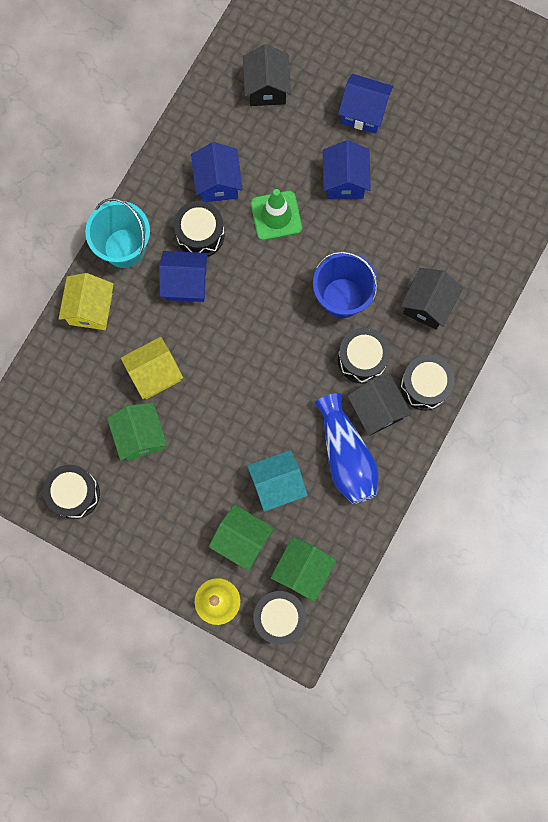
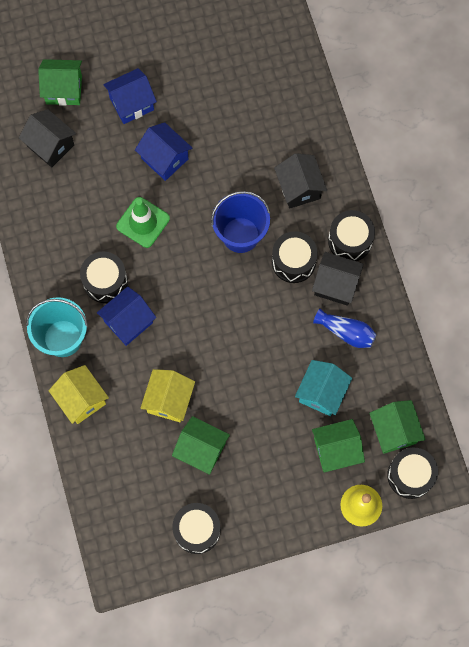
camera: 45 degrees left, 5 degrees down
blue house [191,142,242,202] -> none
blue vase [315,393,378,504] -> blue vase [313,309,377,348], size x0.64
none -> green house [38,59,82,106]

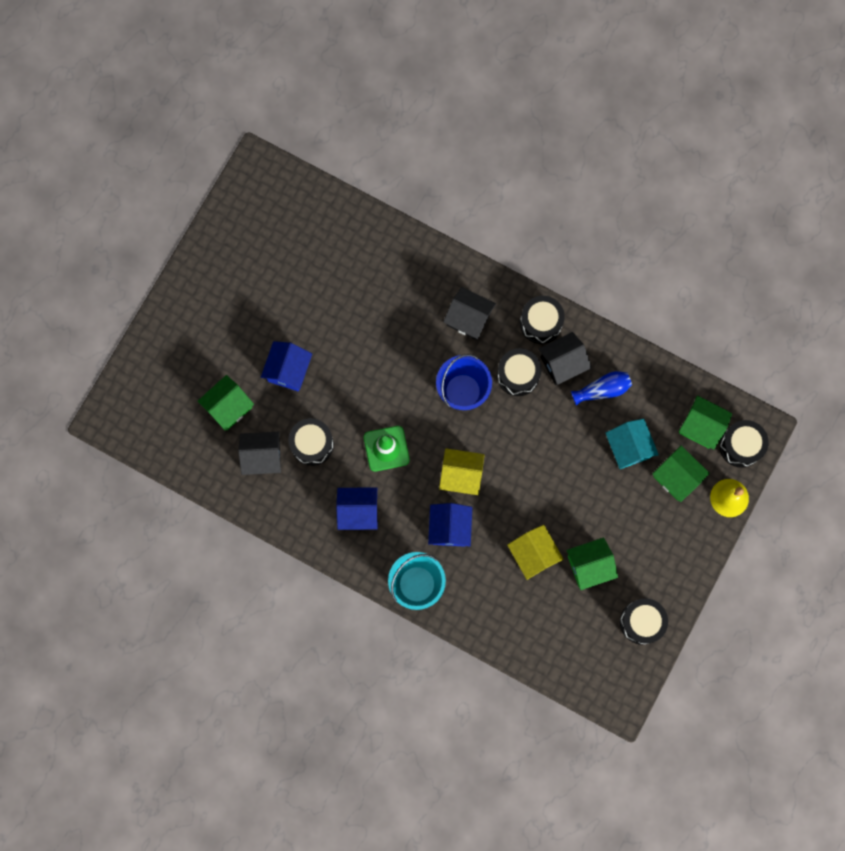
camera: 45 degrees left, 5 degrees up
yellow house [49,365,109,424] -> yellow house moved to [439,448,484,495]
black drum [80,251,128,303] -> black drum moved to [288,418,334,466]
blue house [135,122,192,181] -> blue house moved to [336,487,378,530]
green house [312,419,365,473] -> green house turned 75 degrees counterclockwise [652,446,710,502]

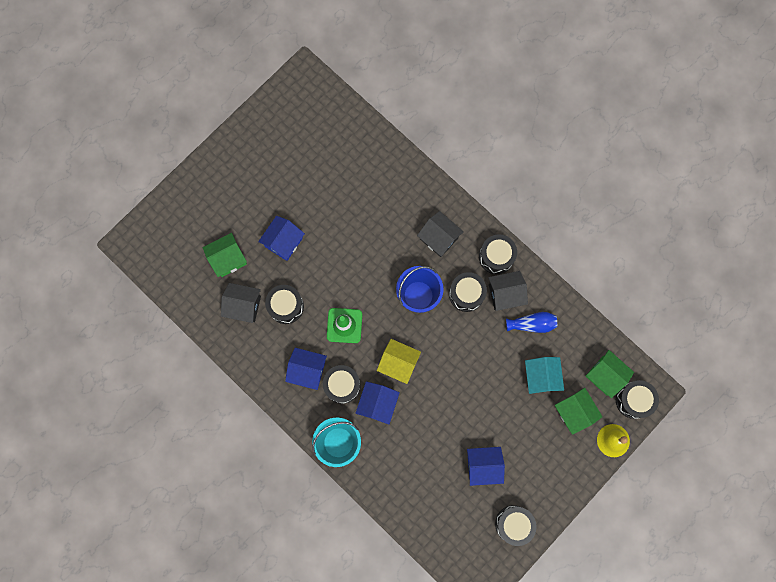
camera: 15 degrees right, 0 degrees up
yellow house [507,525,564,580] -> none
green house [566,538,618,590] -> blue house [467,447,505,486]
none -> black drum [323,365,361,404]

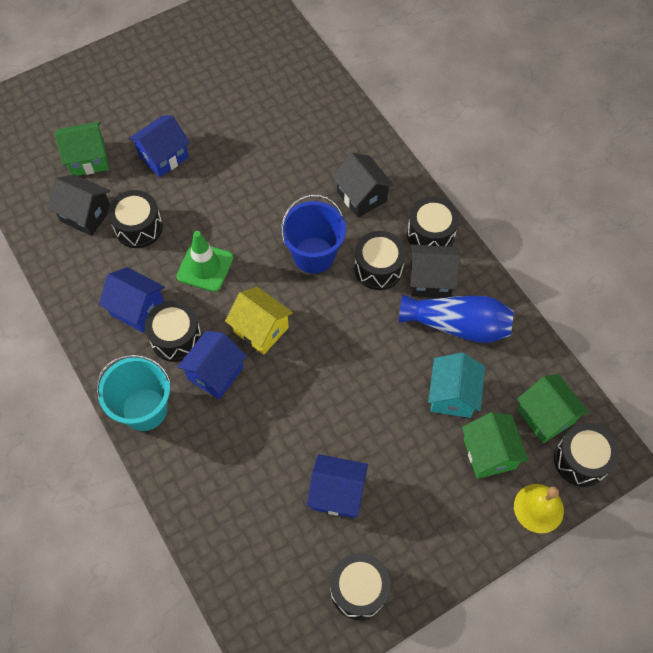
camera: 15 degrees right, 15 degrees down
blue vase [506,312,557,333] -> blue vase [399,294,514,343], size x1.56

